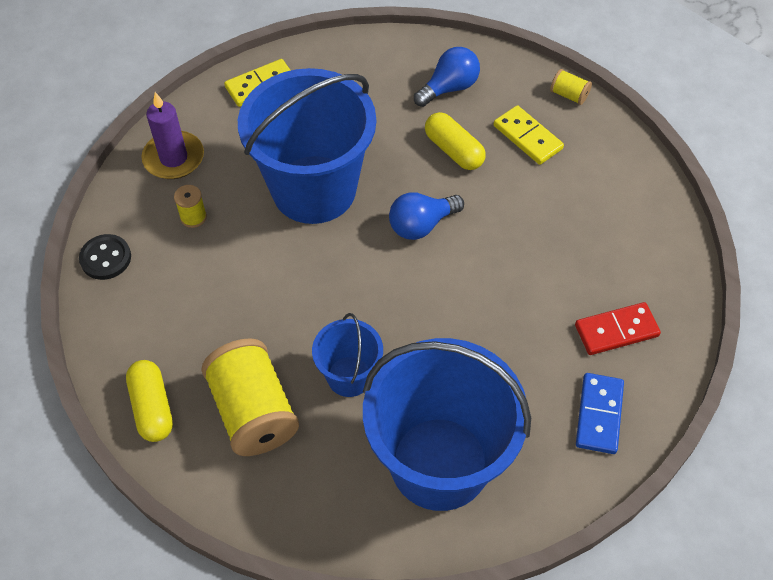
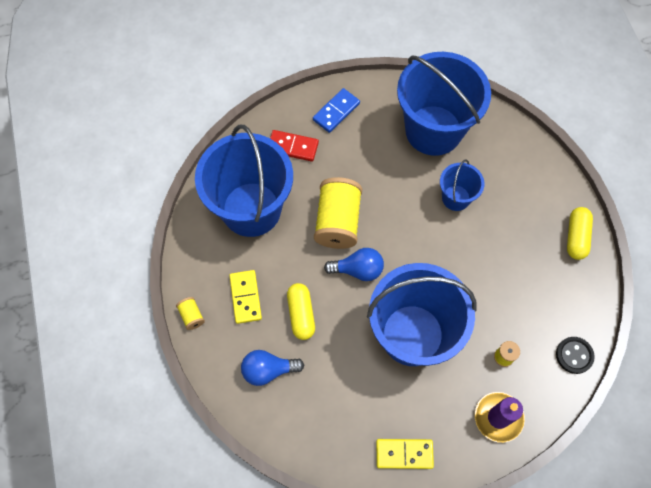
camera: 150 degrees left, 10 degrees up
yellow spool [201,338,299,456] -> yellow spool moved to [314,177,362,249]
none -> blue bucket [195,125,293,237]

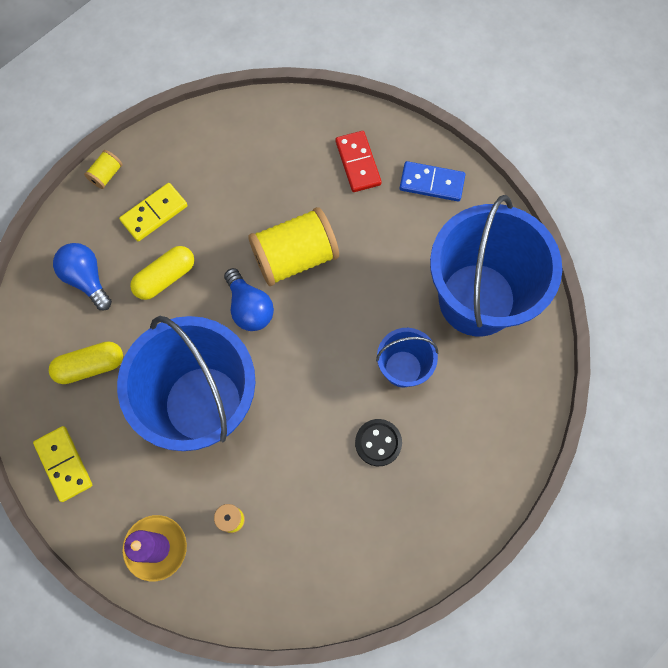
camera: 60 degrees right, 5 degrees up
blue bucket [195,125,293,237] -> none
black button [556,337,595,374] -> black button moved to [355,419,402,466]
yellow capsule [567,207,593,260] -> yellow capsule moved to [49,341,123,384]

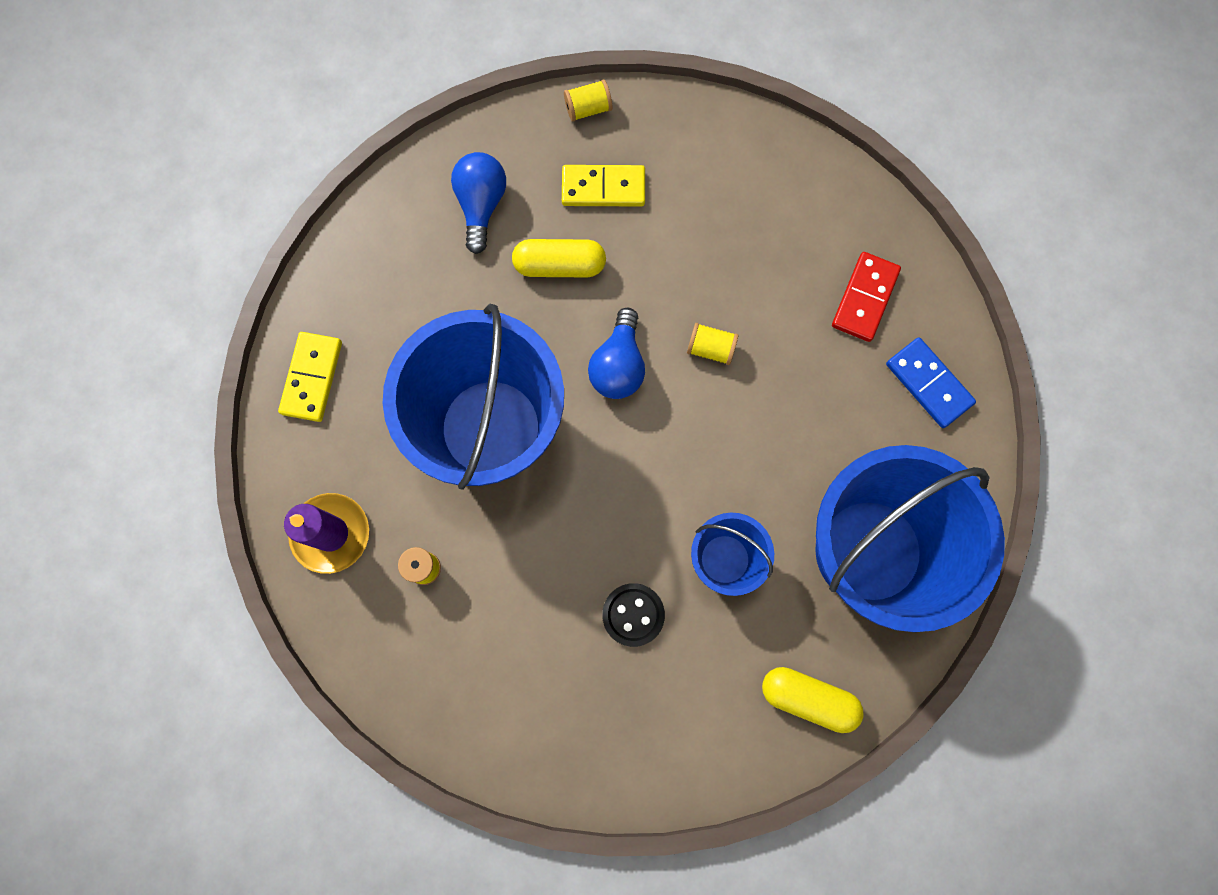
camera: 40 degrees right, 5 degrees up
yellow capsule [49,341,123,384] -> yellow capsule moved to [762,667,863,733]
yellow spool [248,207,339,286] -> yellow spool [687,323,738,365], size x0.44

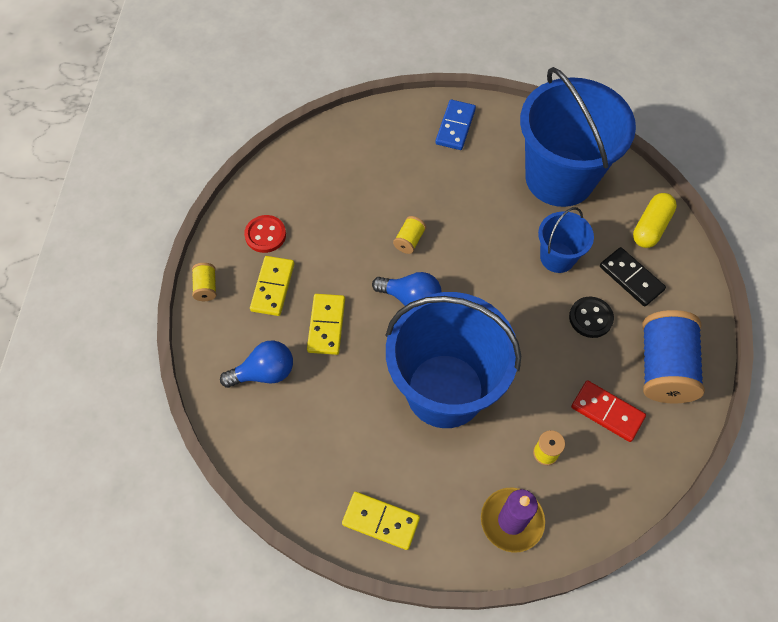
camera: 80 degrees left, 15 degrees down
blue light bulb [451,152,506,254] -> blue light bulb turned 150 degrees clockwise [220,341,293,388]
yellow capsule [512,239,606,277] -> yellow domino [307,294,345,355]
red domino [832,252,901,342] -> red domino moved to [571,381,646,442]
blue domino [886,337,976,428] -> blue domino turned 45 degrees counterclockwise [435,100,476,150]
none -> red button [244,215,286,253]
none -> black domino [600,247,666,307]
none -> blue spool [642,310,705,404]

